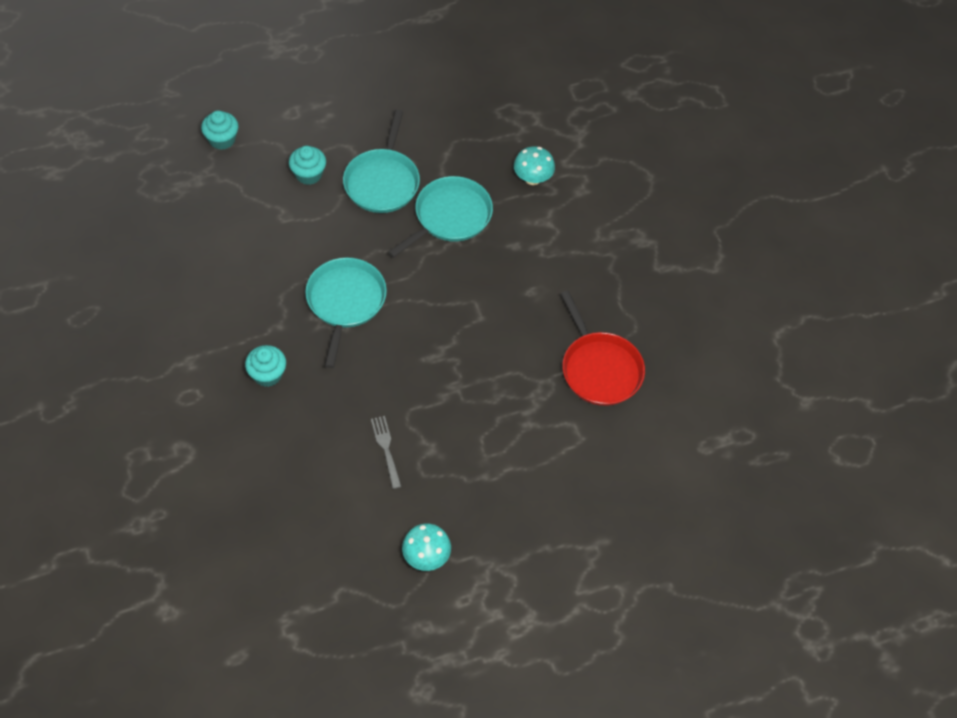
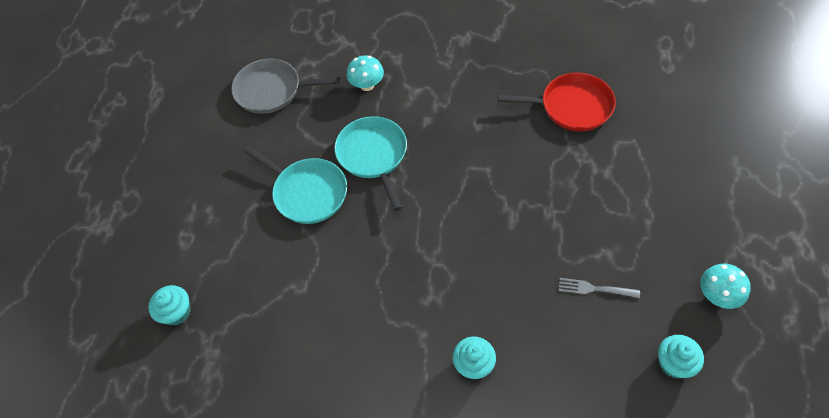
camera: 55 degrees left, 0 degrees up
turquoise cupcake [289,146,326,185] -> turquoise cupcake moved to [658,335,704,378]
turquoise pan [305,258,387,368] -> none
none -> grey pan [231,59,341,114]

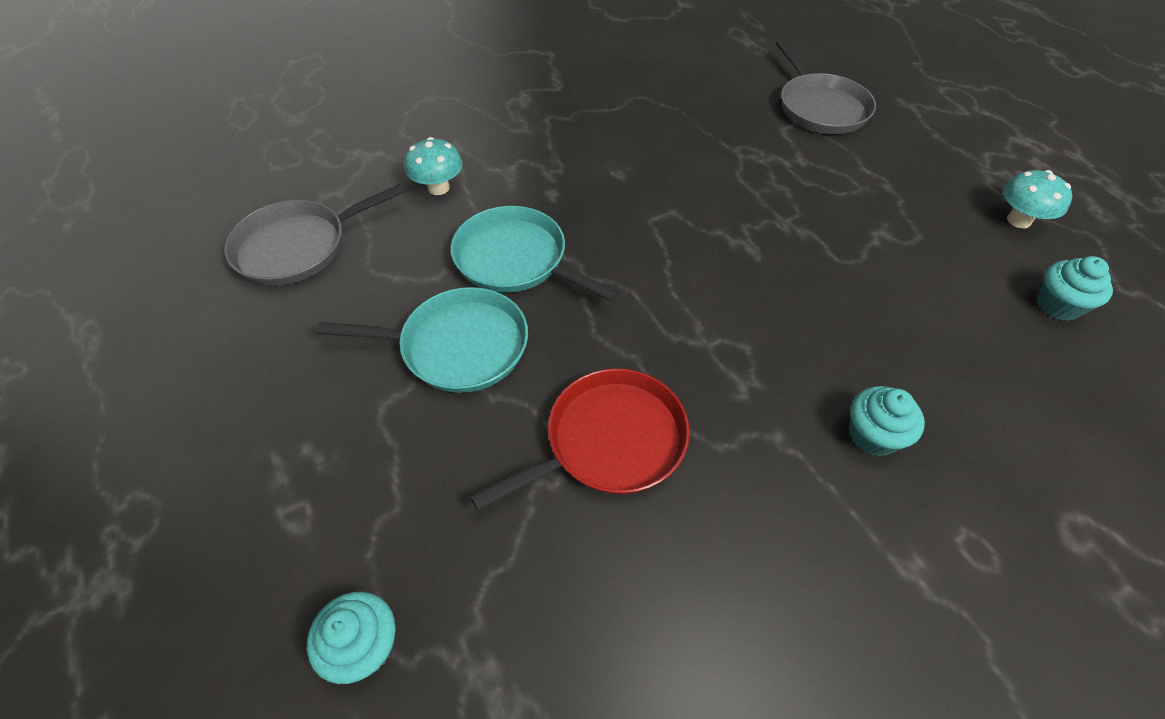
camera: 40 degrees left, 5 degrees down
red pan [498,73,616,131] -> red pan moved to [471,368,690,511]
grey fork [559,278,640,298] -> none
none -> grey pan [776,40,876,134]

